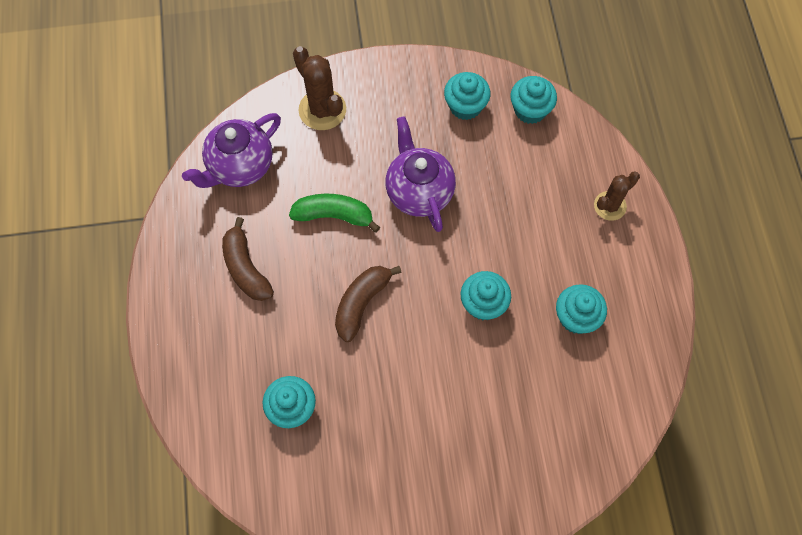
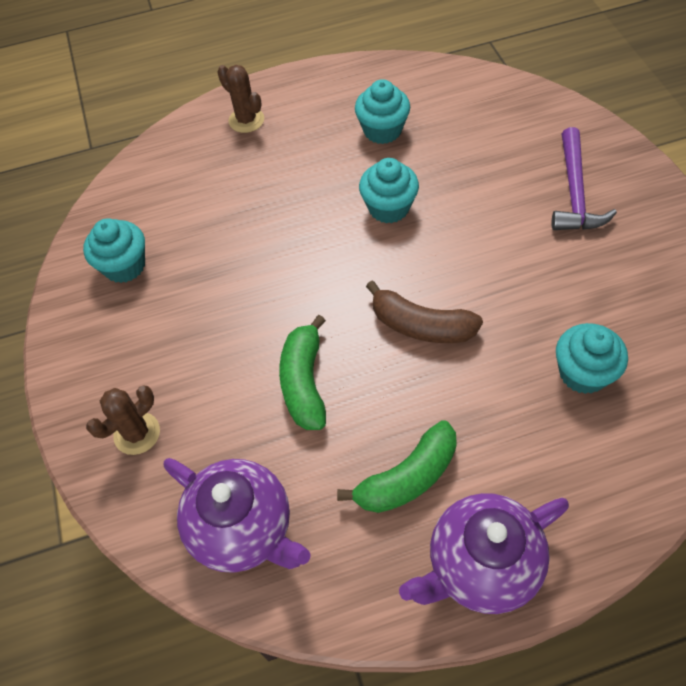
camera: 95 degrees left, 10 degrees down
brown banana [222,217,274,301] -> green banana [337,420,457,513]
brown cactus [293,46,346,130] -> brown cactus [86,385,160,455], size x0.65
purple teapot [385,116,456,232] -> purple teapot moved to [399,493,569,614]
turquoise cupcake [510,76,557,124] -> none
none -> purple hammer [552,127,617,230]

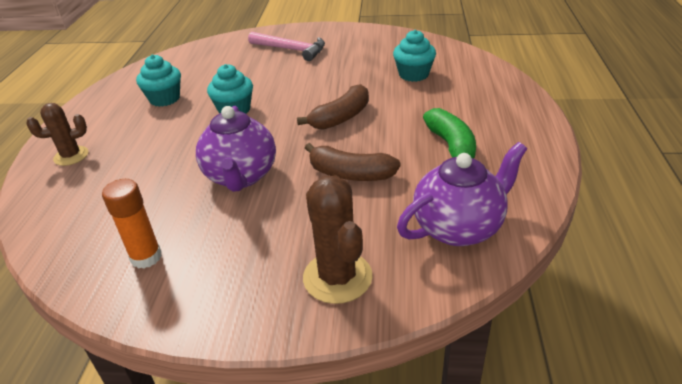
camera: 70 degrees left, 20 degrees down
turquoise cupcake [83,218,145,283] -> orange glue stick [102,179,162,269]
brown cactus [86,385,160,455] -> brown cactus [303,176,373,304], size x1.53
green banana [279,315,326,430] -> brown banana [305,143,401,181]
purple teapot [399,493,569,614] -> purple teapot moved to [196,106,276,192]
purple hammer [552,127,617,230] -> pink hammer [248,32,325,61]

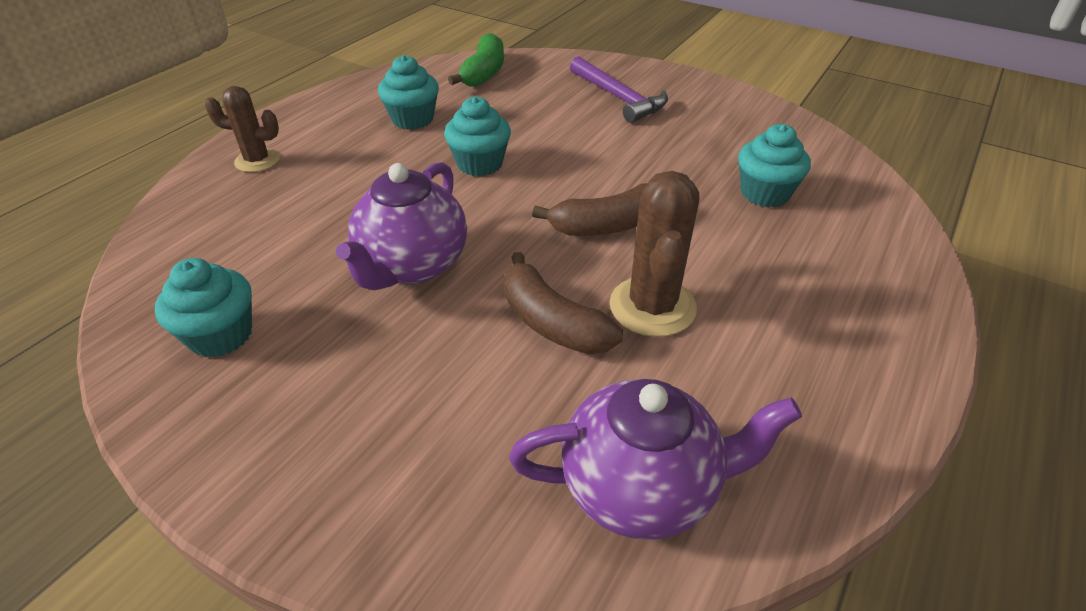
camera: 25 degrees right, 5 degrees up
orange glue stick [102,179,162,269] -> turquoise cupcake [155,258,252,358]
pink hammer [248,32,325,61] -> purple hammer [570,56,668,123]
brown cactus [303,176,373,304] -> brown cactus moved to [609,171,699,337]
green banana [423,108,476,159] -> green banana moved to [448,33,504,87]

